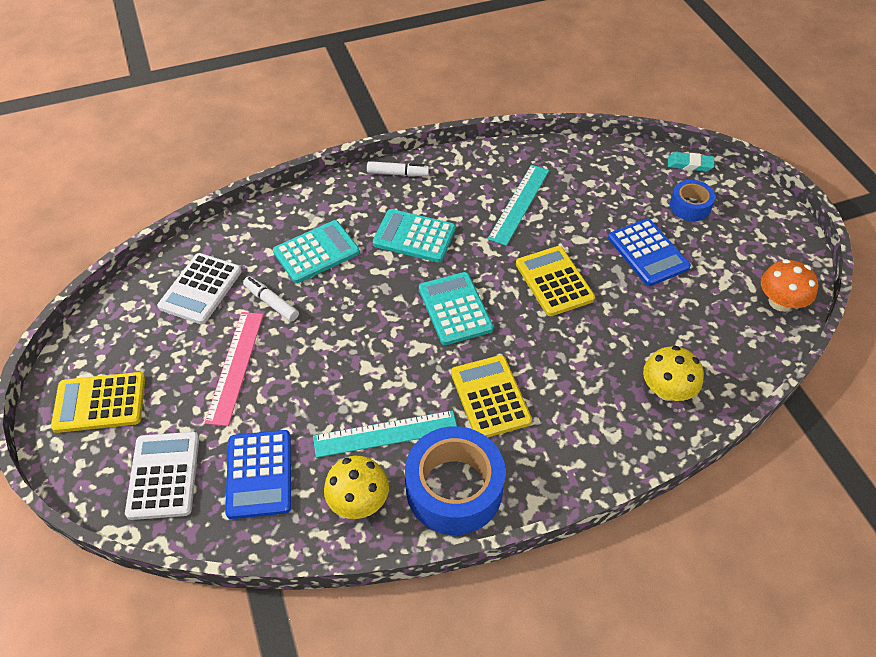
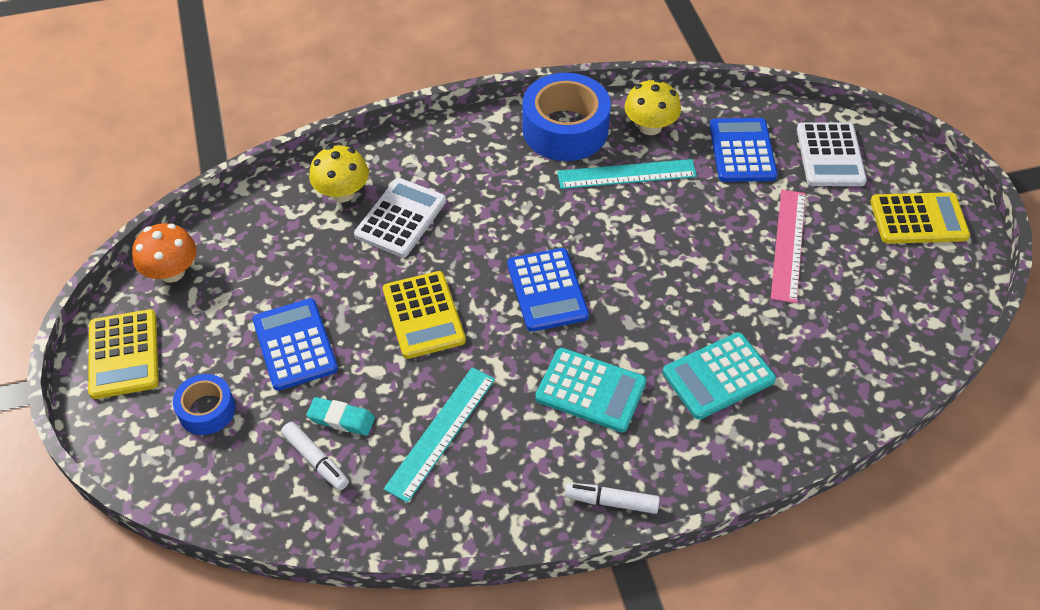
camera: 175 degrees left, 0 degrees up
white calculator [158,253,242,324] -> white calculator moved to [354,178,446,258]
white marker [243,276,299,322] -> white marker moved to [281,422,349,490]
turquoise calculator [419,272,493,345] -> blue calculator [507,248,589,332]
yellow calculator [451,355,532,437] -> yellow calculator moved to [88,309,159,399]
turquoise eraser [668,152,714,172] -> turquoise eraser moved to [306,397,375,436]

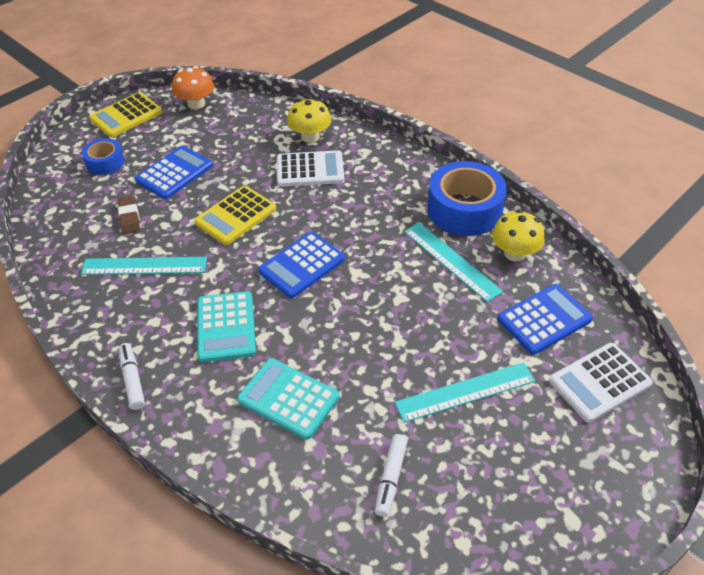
camera: 60 degrees right, 5 degrees down
white marker [281,422,349,490] -> white marker moved to [375,434,408,517]
turquoise eraser [306,397,375,436] -> brown eraser [118,196,140,234]
pink ruler [771,190,806,303] -> turquoise ruler [395,362,535,423]
yellow calculator [870,192,970,244] -> none

